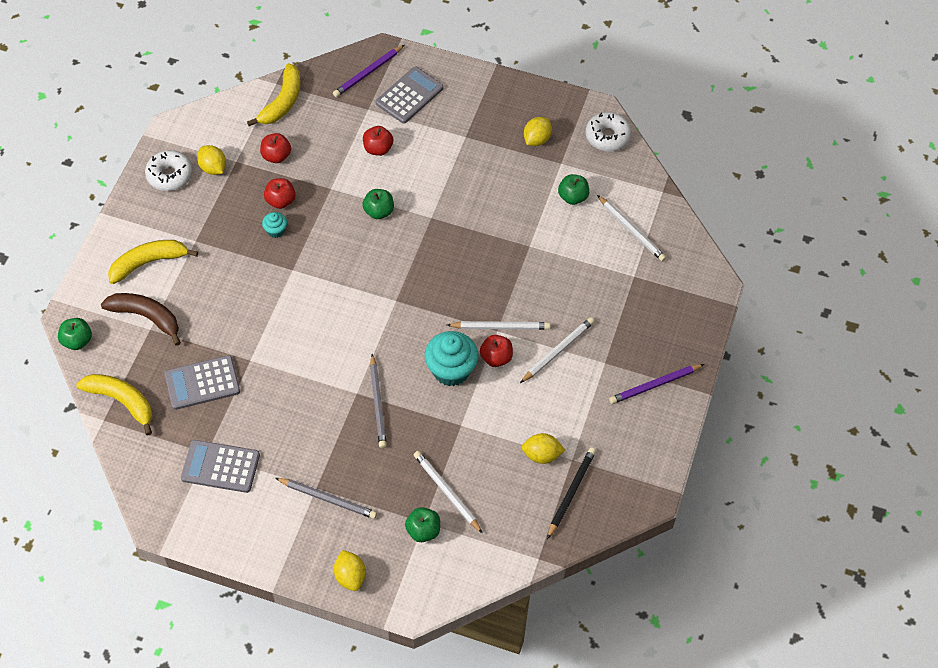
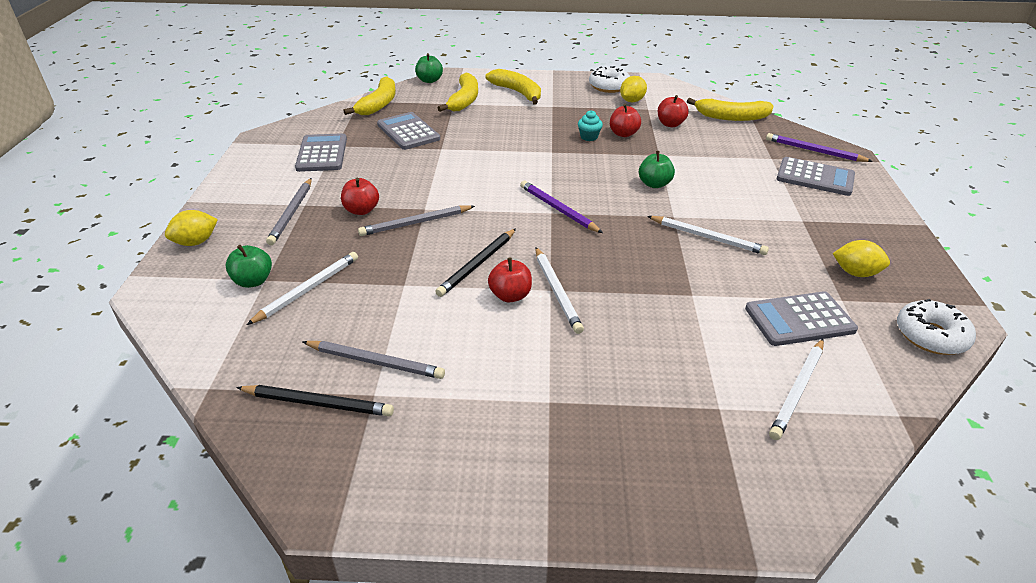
camera: 75 degrees right, 20 degrees down
brown banana [101,293,181,346] -> yellow banana [438,73,478,112]
red apple [363,126,393,156] -> red apple moved to [341,178,379,215]
turquoise cupcake [424,331,479,386] -> black pencil [435,229,516,297]
white pencil [520,317,594,383] -> white pencil moved to [647,216,769,255]
yellow lemon [521,433,565,464] -> grey pencil [302,341,445,379]
green apple [558,174,589,205] -> grey calculator [745,291,858,346]
purple pencil [609,364,704,404] -> purple pencil moved to [520,181,603,233]

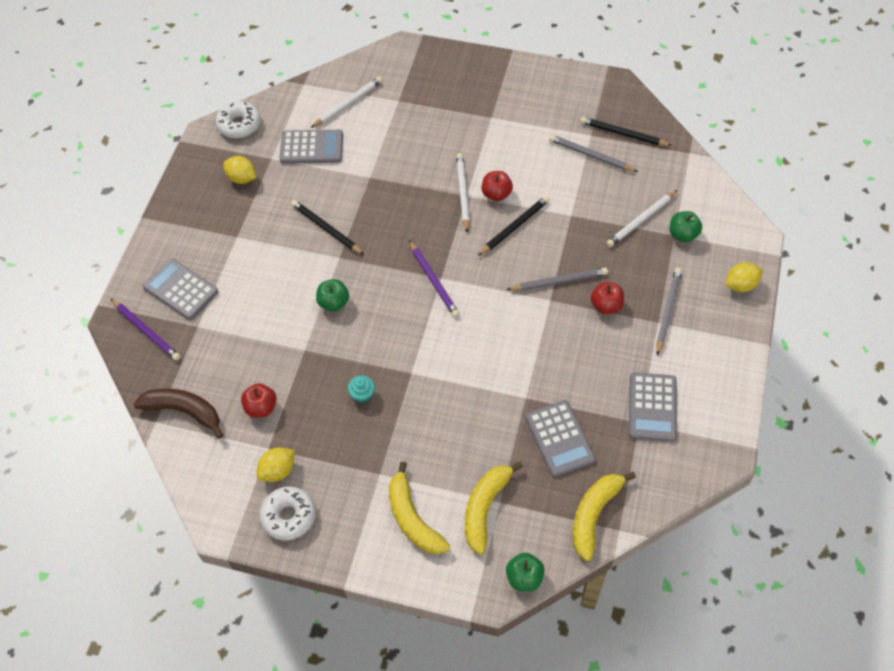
camera: 165 degrees left, 20 degrees up
red apple [610,104,641,137] -> none
white pencil [647,216,769,255] -> black pencil [291,200,364,255]
yellow banana [687,98,773,121] -> brown banana [134,388,223,439]

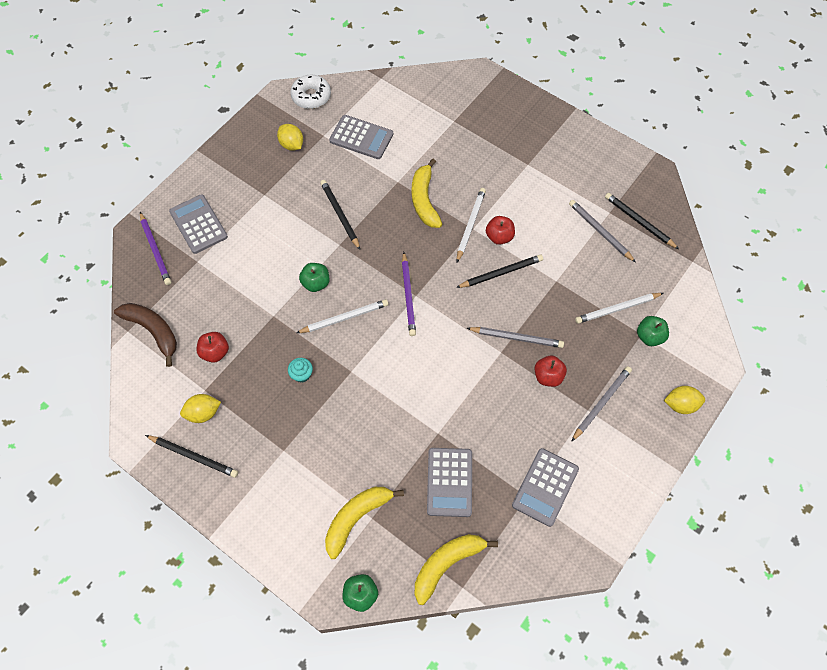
camera: 20 degrees right, 5 degrees up
white donut [259,487,316,540] -> black pencil [145,435,238,478]
white pencil [311,77,382,128] -> white pencil moved to [296,299,388,333]
yellow banana [389,461,450,554] -> yellow banana moved to [412,159,442,228]

